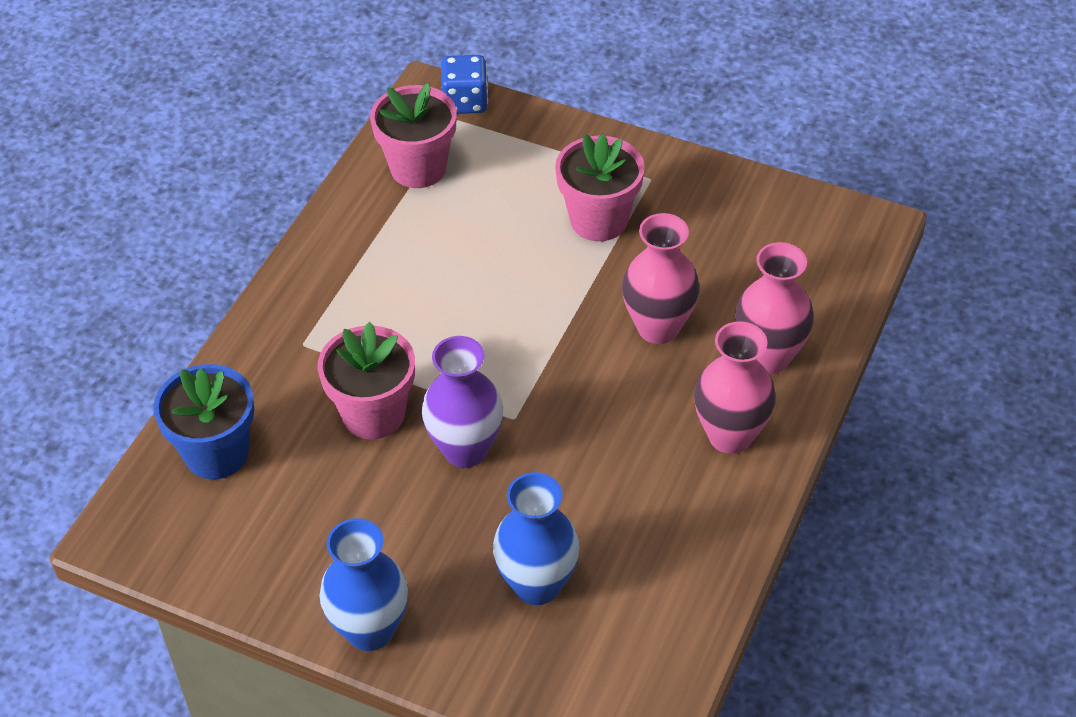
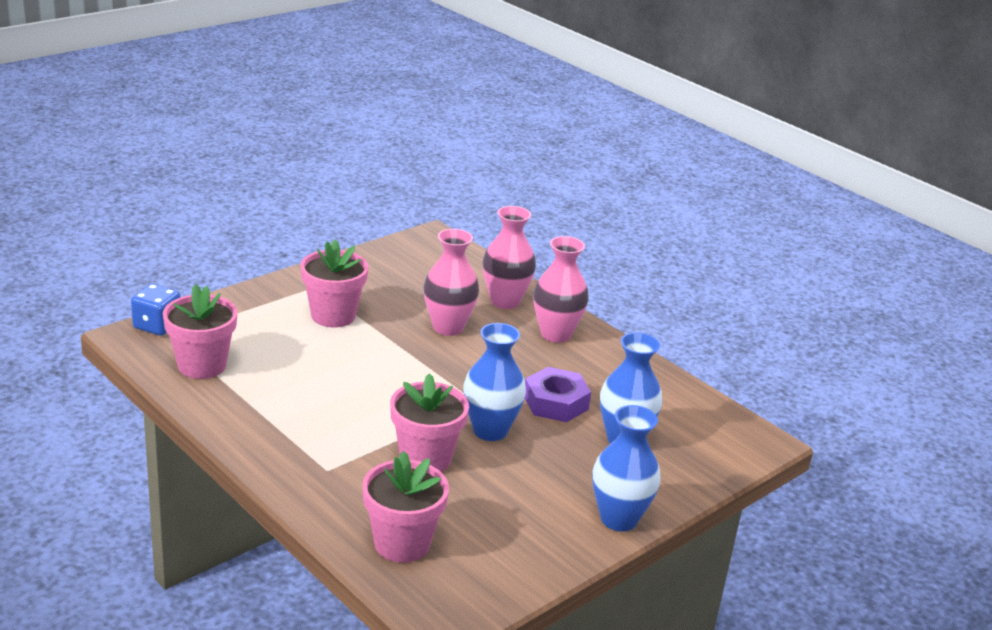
camera: 70 degrees left, 20 degrees down
blue flower pot [153,364,254,479] -> pink flower pot [362,451,449,563]
purple vase [422,336,503,468] -> blue vase [463,323,526,441]
none -> purple nut [525,367,591,422]

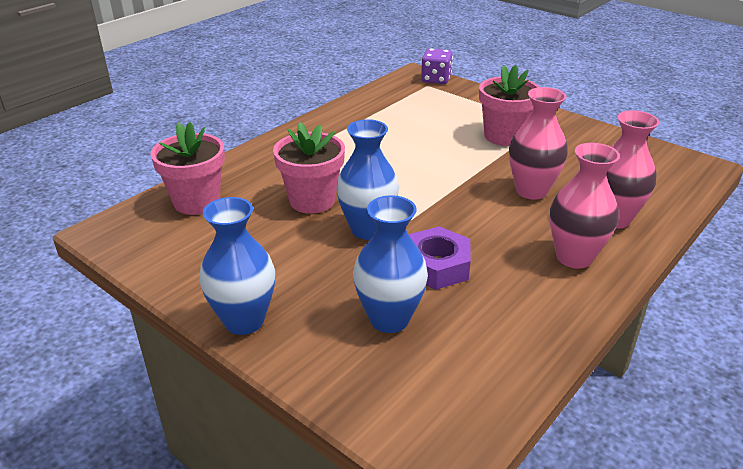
camera: 85 degrees right, 5 degrees up
blue dice [131,284,180,336] -> purple dice [421,48,453,84]
pink flower pot [163,284,237,379] -> none

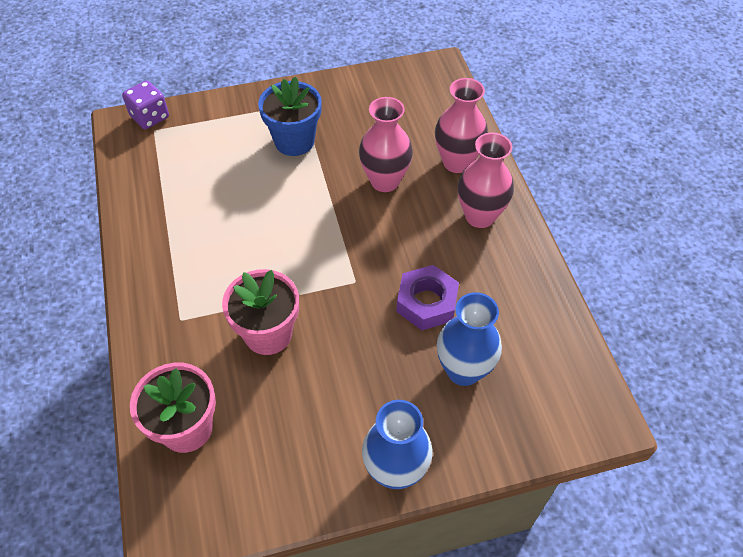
camera: 55 degrees left, 20 degrees up
blue vase [336,119,399,240] -> none
pink flower pot [479,65,539,146] -> blue flower pot [258,77,322,156]

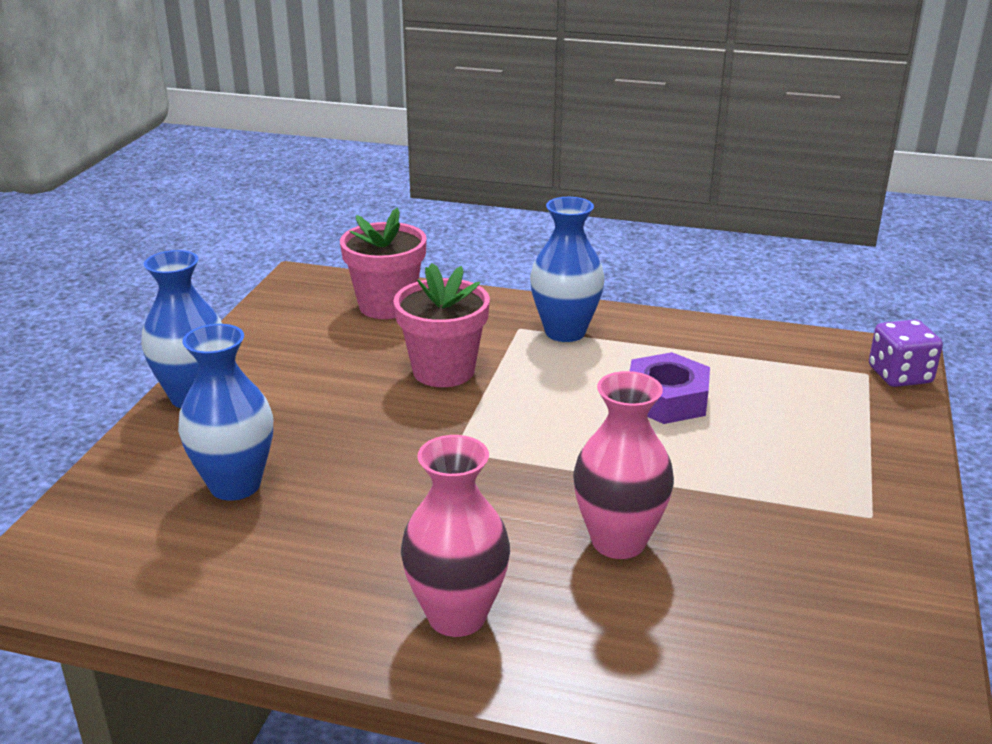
camera: 120 degrees right, 25 degrees down
blue flower pot [258,77,322,156] -> none
purple nut [396,265,459,330] -> purple nut moved to [630,352,710,424]
pink vase [435,78,488,173] -> none
none -> blue vase [530,197,605,342]

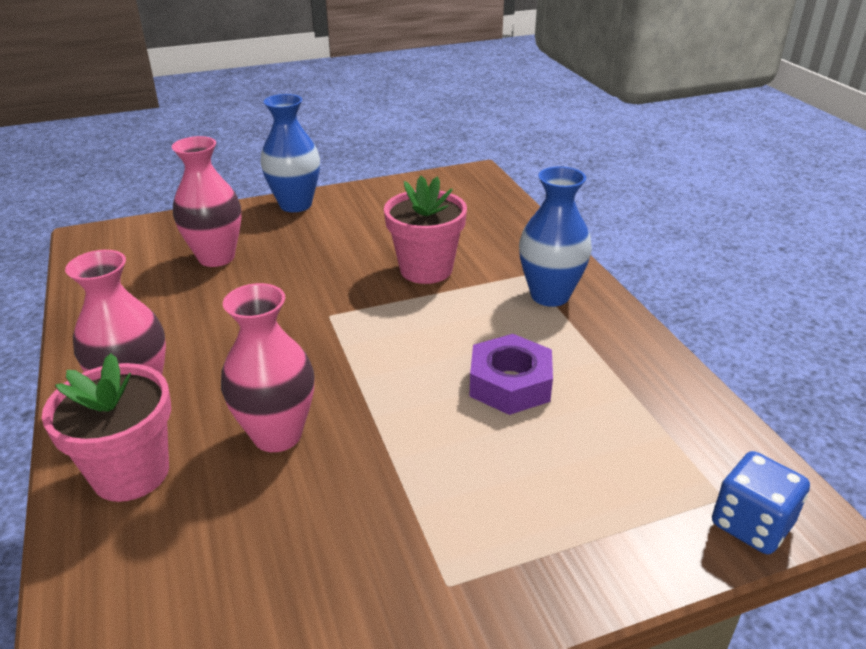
camera: 55 degrees right, 5 degrees up
blue vase [178,324,273,500] -> pink vase [172,136,241,267]
pink flower pot [340,208,427,319] -> pink flower pot moved to [42,353,171,502]
purple dice [869,320,943,387] -> blue dice [712,451,810,554]

